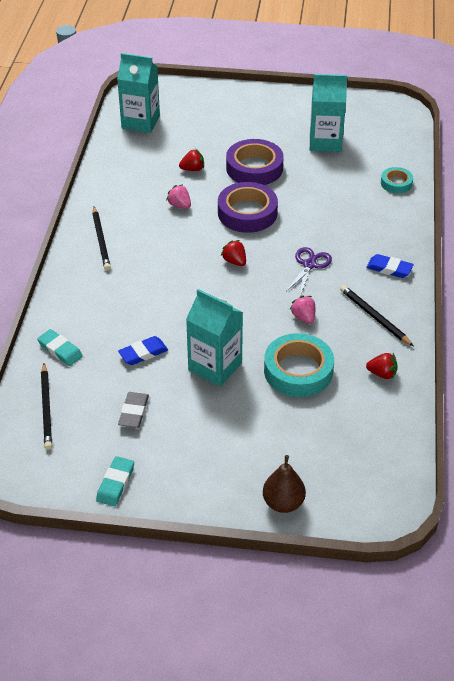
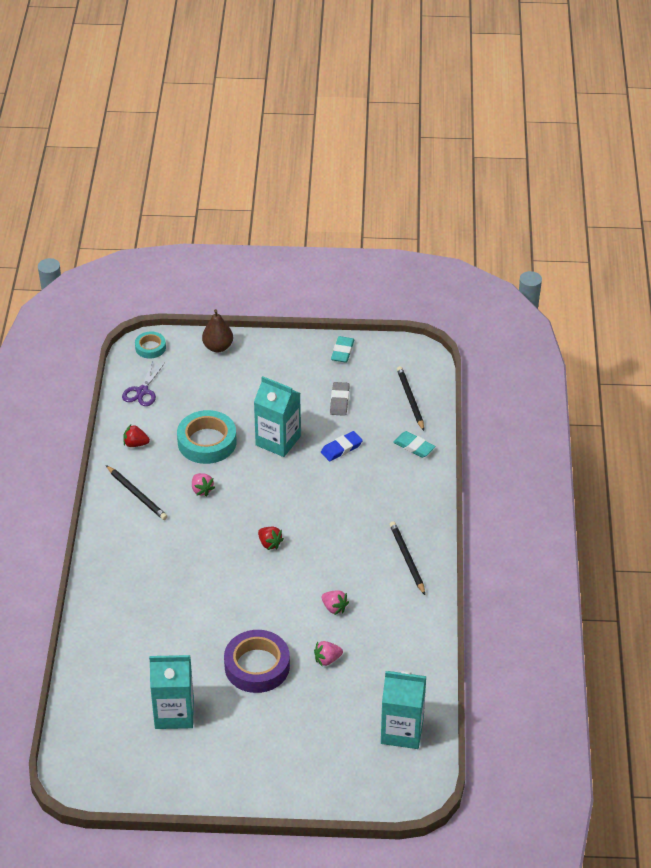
camera: 175 degrees right, 0 degrees up
red strawberry [179,149,204,171] -> pink strawberry [314,641,343,666]
purple tape [218,182,278,233] -> none
purple scissors [286,247,332,296] -> purple scissors moved to [122,363,165,406]
blue eraser [366,254,414,278] -> none
turquoise tape [381,167,413,193] -> turquoise tape moved to [135,331,166,359]

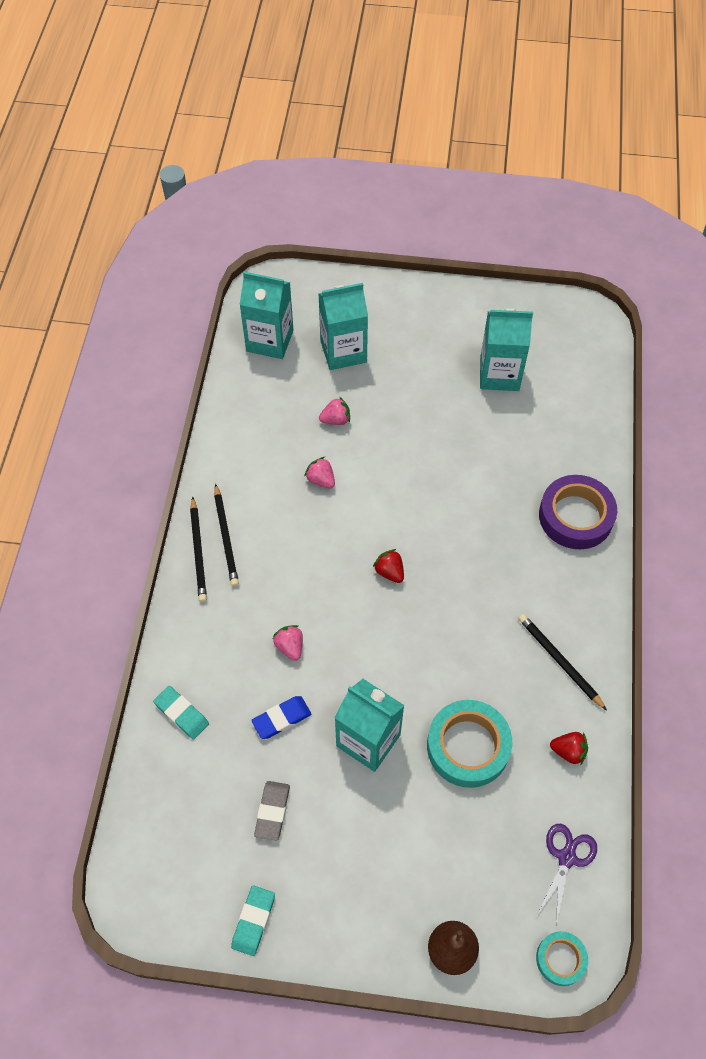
camera: 175 degrees left, 15 degrees up
pink strawberry [192,473,215,497] -> pink strawberry moved to [273,625,303,661]
purple tape [224,630,290,693] -> purple tape moved to [539,475,617,549]
black pencil [397,366,424,431] -> black pencil moved to [190,497,207,602]
none -> turquoise carton [318,283,368,370]

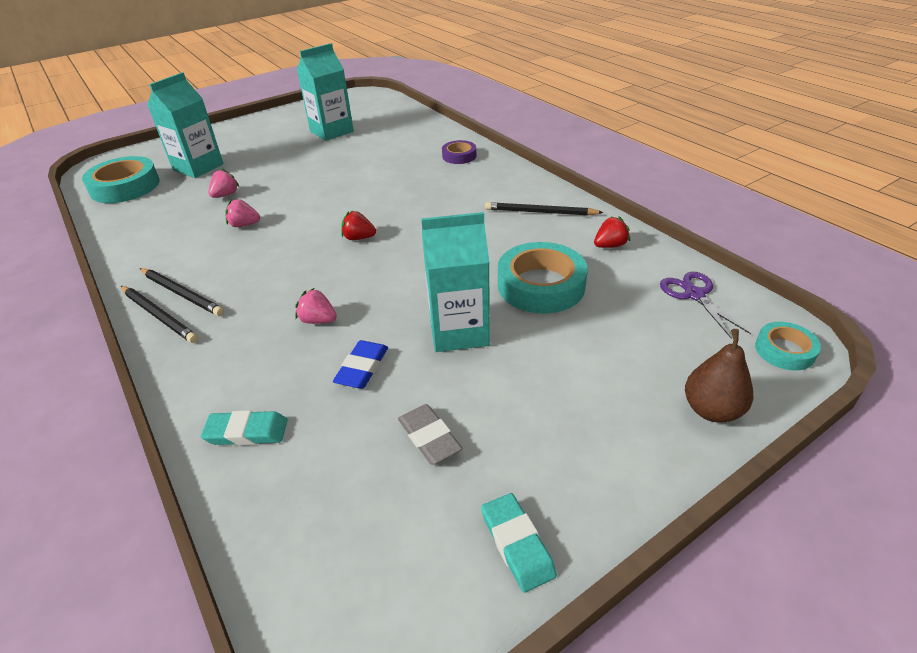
camera: 40 degrees left, 20 degrees down
turquoise carton [239,272,294,359] -> turquoise tape [82,156,160,203]
purple tape [539,475,617,549] -> purple tape [442,140,476,164], size x0.54

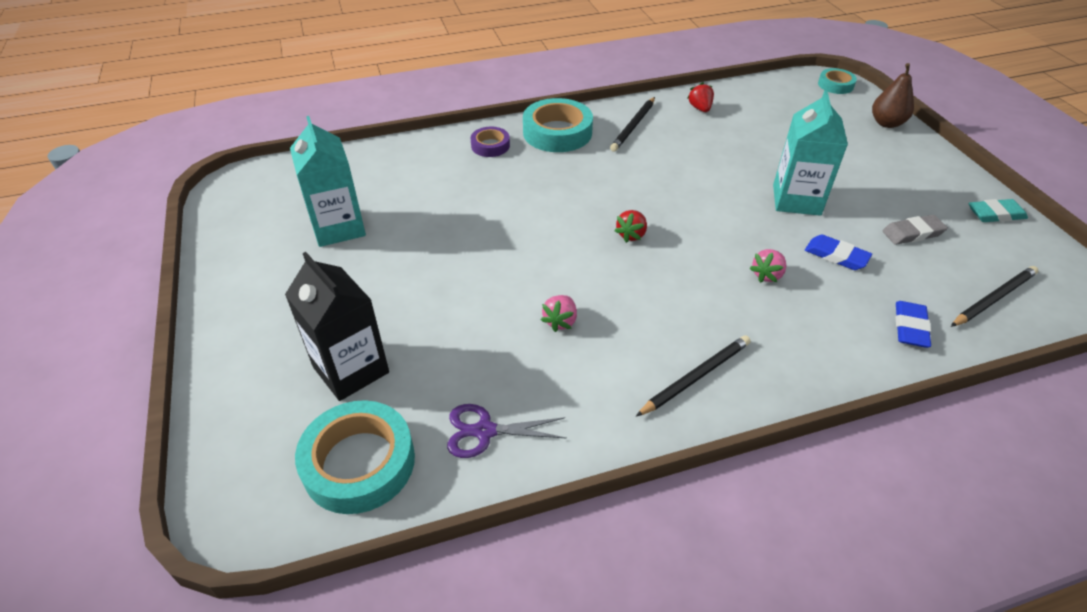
camera: 75 degrees left, 5 degrees up
black pencil [121,286,198,343] -> black pencil moved to [951,266,1039,327]
turquoise carton [147,72,224,178] -> black carton [285,252,389,401]
turquoise eraser [201,410,288,445] -> blue eraser [895,301,931,348]
pink strawberry [209,168,239,198] -> none
turquoise tape [498,242,588,314] -> turquoise tape moved to [523,98,593,152]
purple scissors [660,272,751,339] -> purple scissors moved to [447,404,567,458]

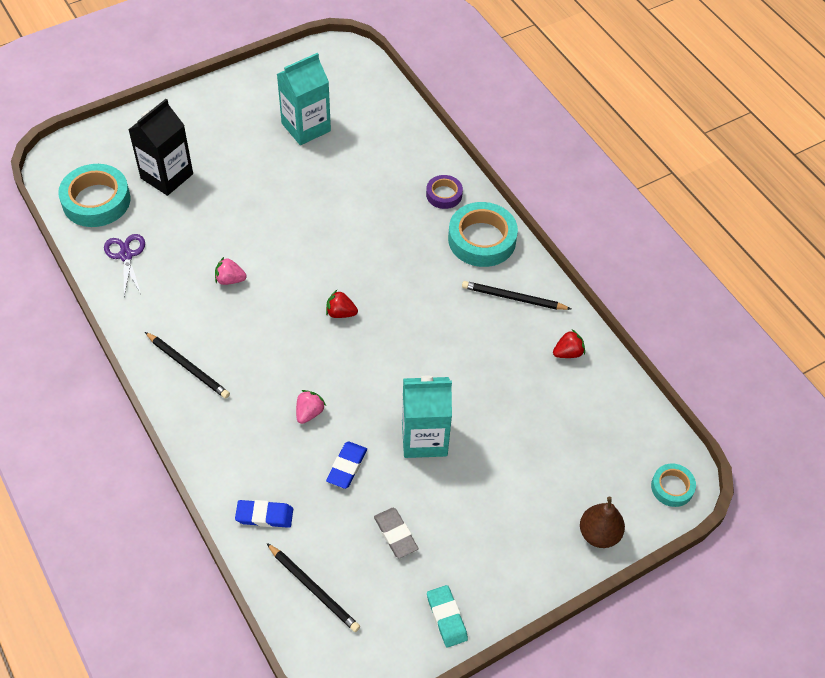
camera: 75 degrees right, 10 degrees up
pink strawberry [750,249,786,283] -> pink strawberry turned 90 degrees clockwise [296,390,326,424]

